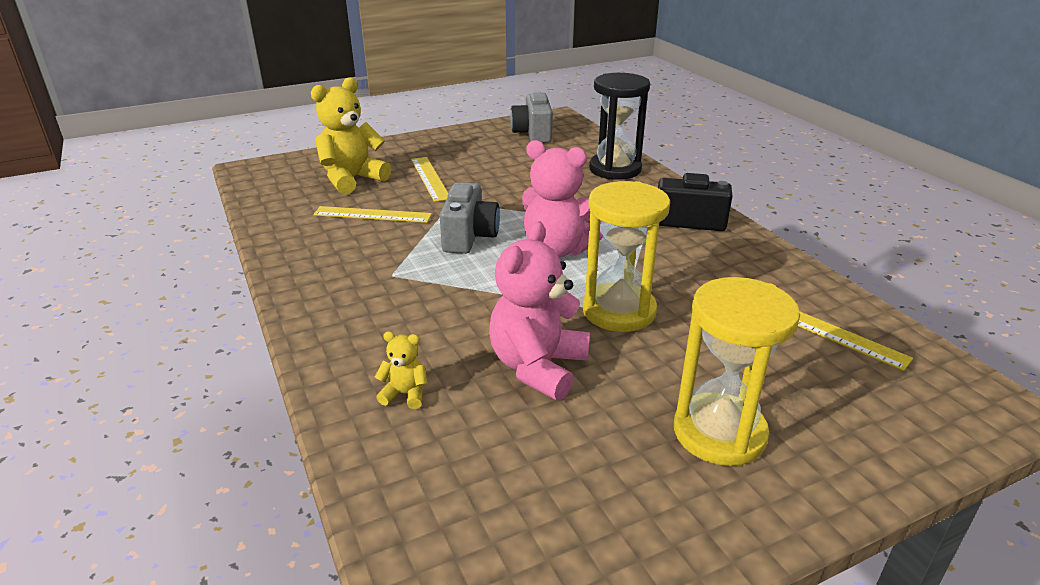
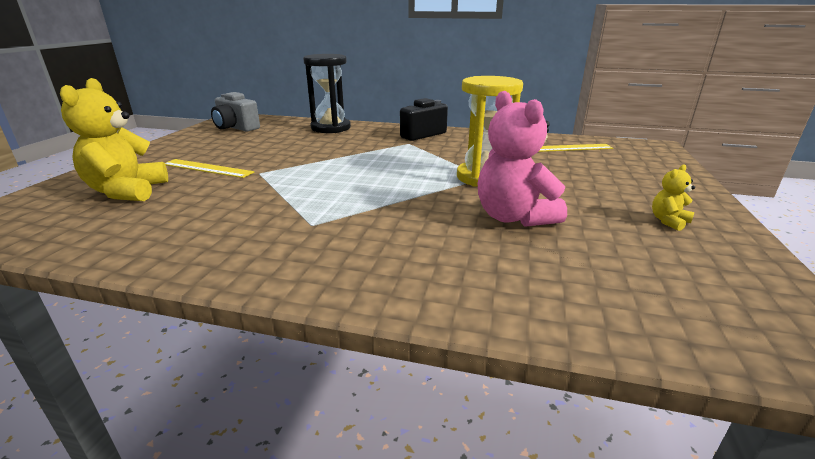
camera: 50 degrees left, 5 degrees down
yellow ruler [313,206,432,223] -> none
yellow teddy bear [375,331,427,409] -> yellow teddy bear moved to [652,165,695,231]
grey camera [440,182,500,254] -> none
pink teddy bear [522,140,603,257] -> none
yellow hourglass [674,277,800,466] -> none

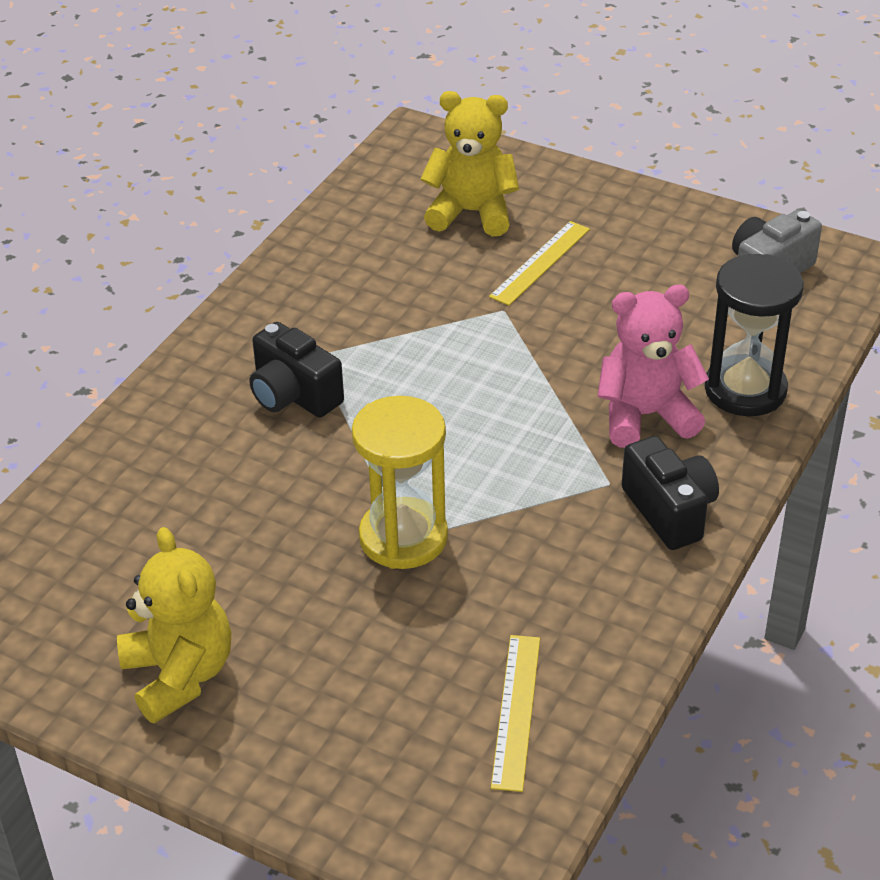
camera: 105 degrees right, 15 degrees up
pink teddy bear [478,91,567,227] -> pink teddy bear moved to [598,285,709,448]
yellow teddy bear [652,165,695,231] -> yellow teddy bear [117,527,231,724], size x2.17
none -> black camera [249,322,344,417]

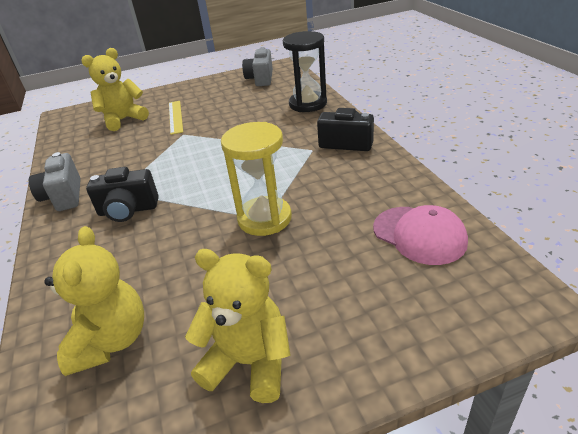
camera: 45 degrees left, 5 degrees down
yellow ruler [491,635,540,792] -> pink cap [373,205,468,265]
pink teddy bear [598,285,709,448] -> none
none -> grey camera [29,152,80,211]
none -> yellow teddy bear [44,226,144,376]

